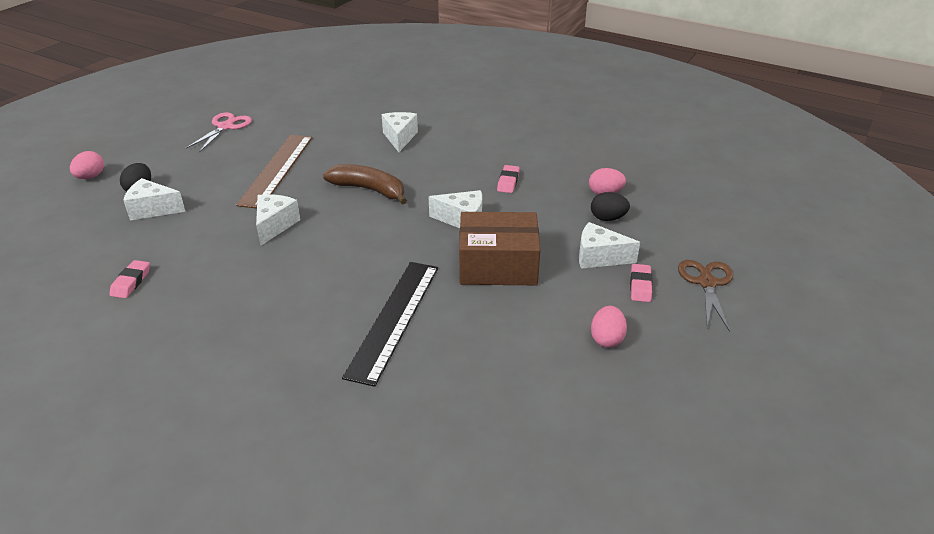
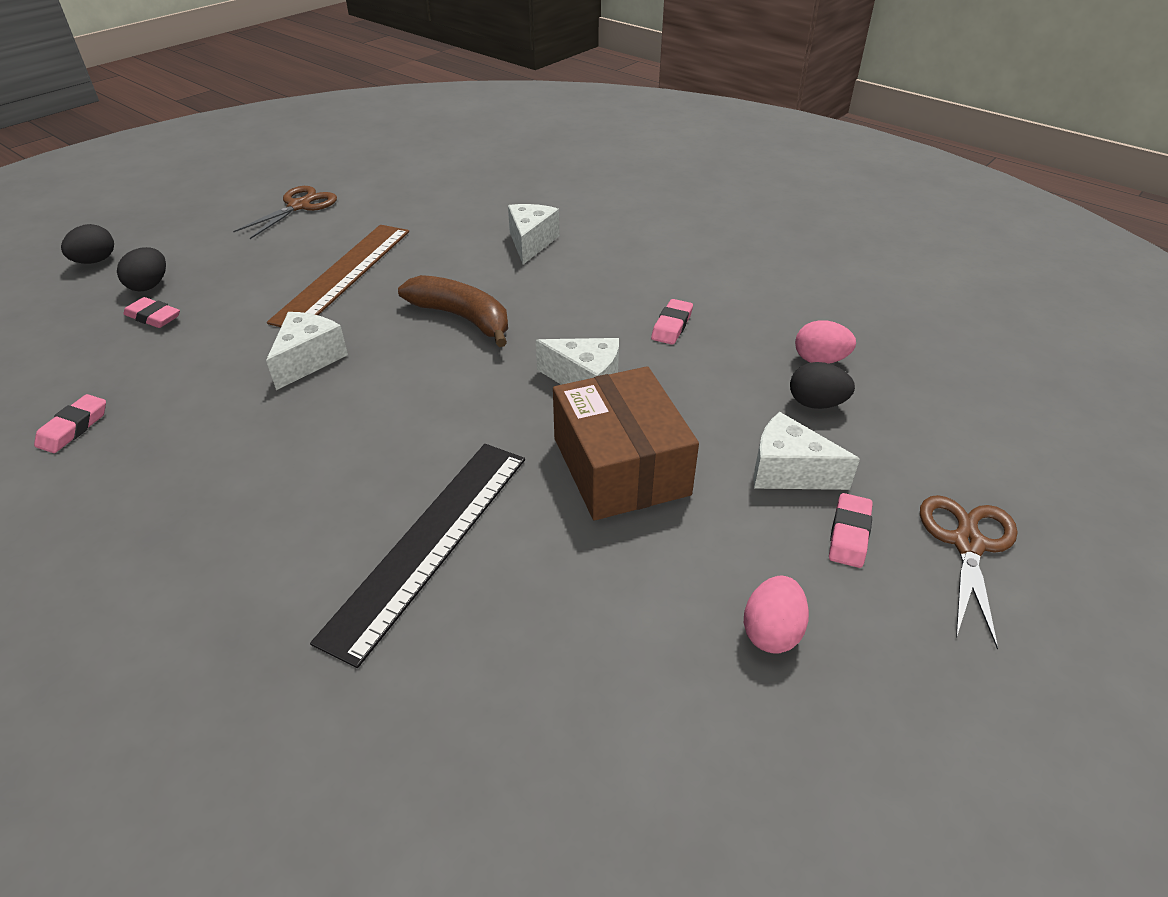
camera: 10 degrees right, 5 degrees up
pink egg [70,151,104,179] -> black egg [61,224,114,264]
white cheese [123,178,186,220] -> pink eraser [123,297,180,328]
pink scissors [186,112,252,153] -> brown scissors [233,186,337,239]
brown box [459,212,540,285] -> brown box turned 60 degrees clockwise [553,366,699,520]

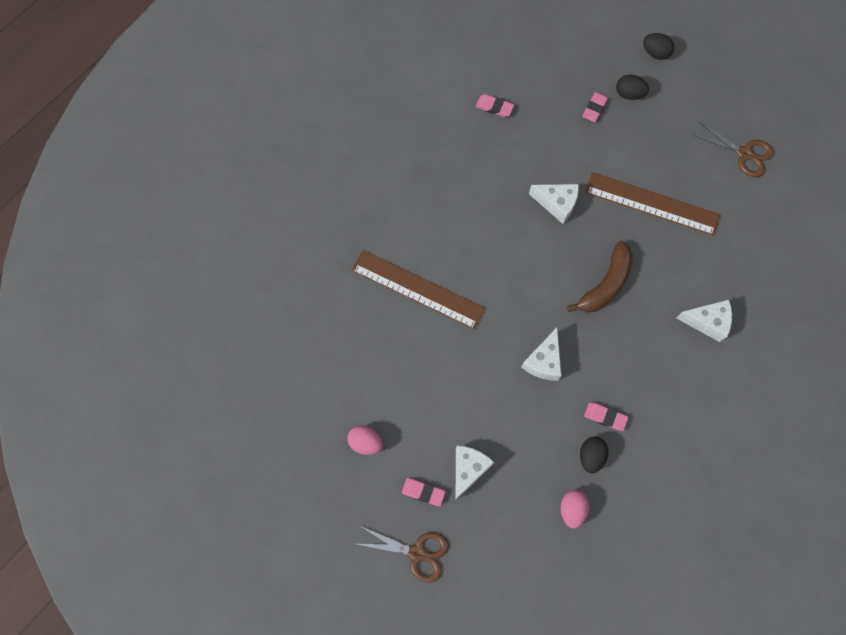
camera: 90 degrees right, 30 degrees up
black ruler [310,444,525,668] -> brown ruler [352,250,486,330]
brown box [553,366,699,520] -> none
black egg [790,362,855,409] -> black egg moved to [580,437,609,473]

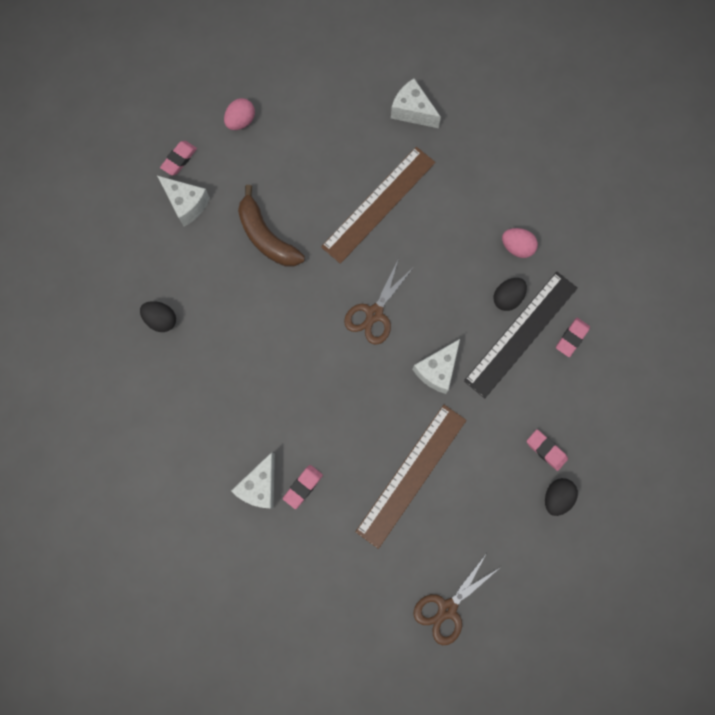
camera: 105 degrees right, 5 degrees up
brown scissors [357,526,449,583] -> brown scissors moved to [344,261,414,345]
white cheese [522,328,562,381] -> white cheese moved to [391,79,441,128]
pink egg [561,490,590,529] -> pink egg moved to [502,228,538,258]
brown banana [567,241,633,312] -> brown banana moved to [238,185,305,266]
pink eraser [584,402,629,431] -> pink eraser moved to [283,465,323,509]
black egg [643,33,674,60] -> black egg moved to [493,278,527,311]
none -> black ruler [464,272,578,398]

